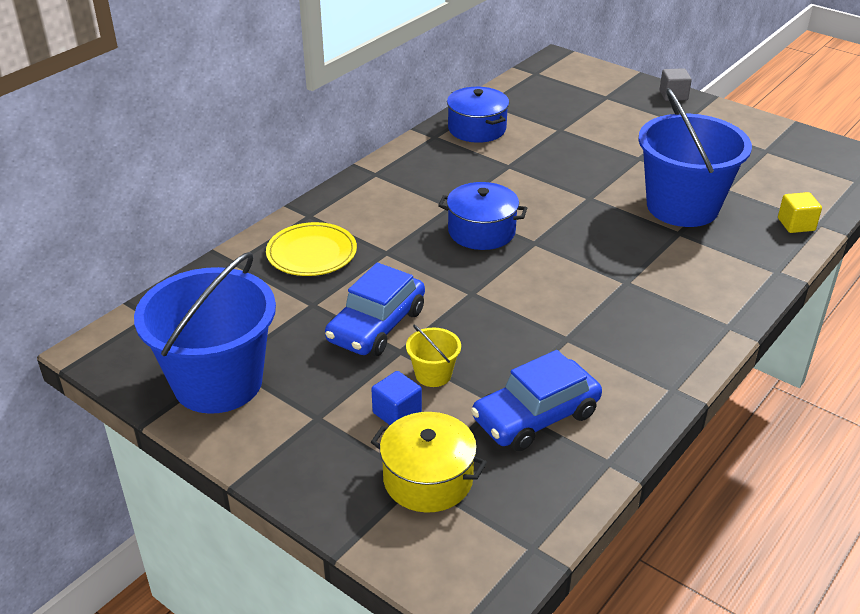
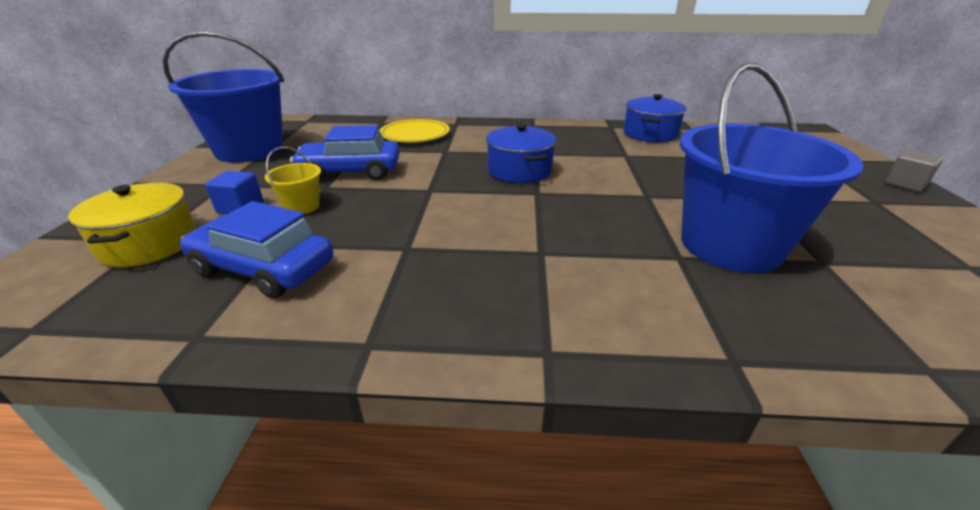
camera: 55 degrees right, 5 degrees down
yellow cube [778,192,822,233] -> none

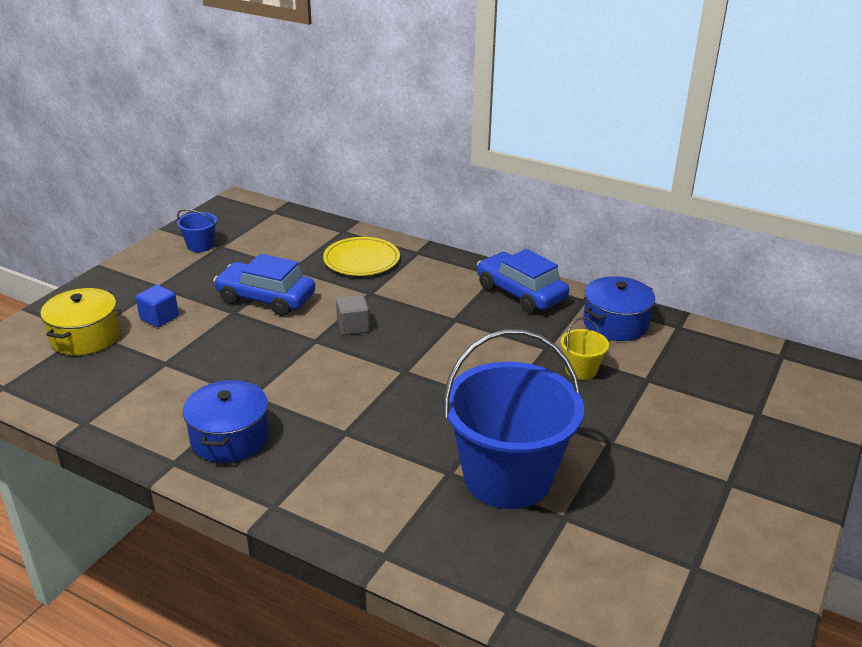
camera: 25 degrees right, 0 degrees up
blue bucket [162,31,284,162] -> blue bucket [177,209,217,252], size x0.42
blue car [180,201,333,298] -> blue car moved to [477,249,569,313]
yellow bucket [265,146,321,214] -> yellow bucket moved to [561,317,609,380]
blue pot [486,124,556,183] -> blue pot moved to [183,380,269,463]
grey cube [885,150,943,192] -> grey cube moved to [336,295,370,335]

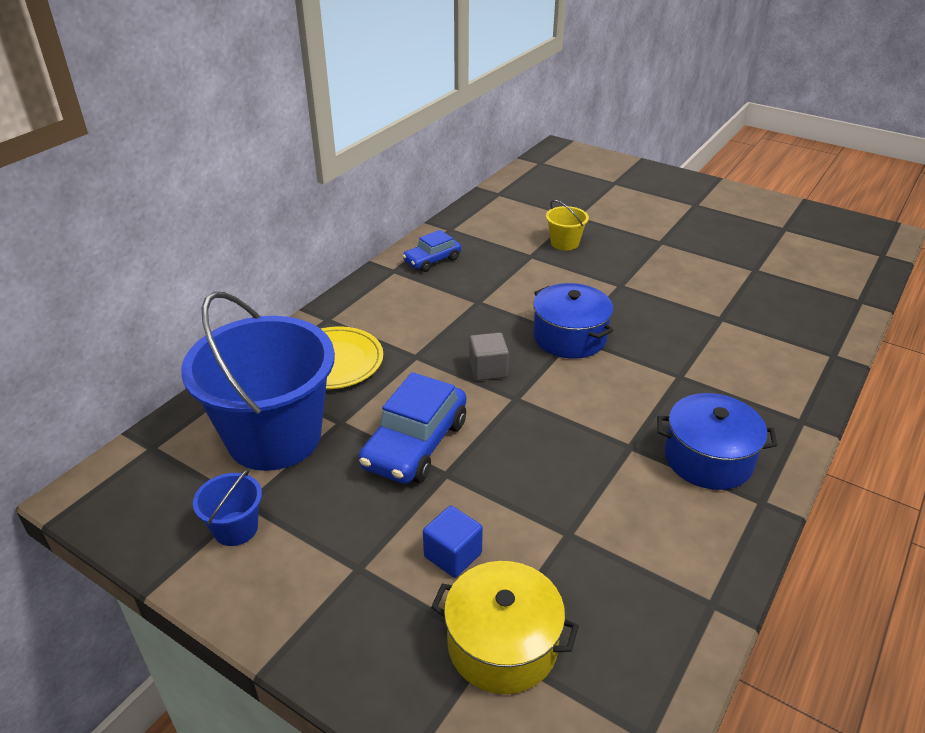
camera: 85 degrees left, 5 degrees up
blue bucket [443,329,584,509] -> blue bucket moved to [181,292,335,471]
blue car [477,249,569,313] -> blue car [402,230,461,272], size x0.59
blue pot [583,276,655,341] -> blue pot moved to [533,283,614,359]

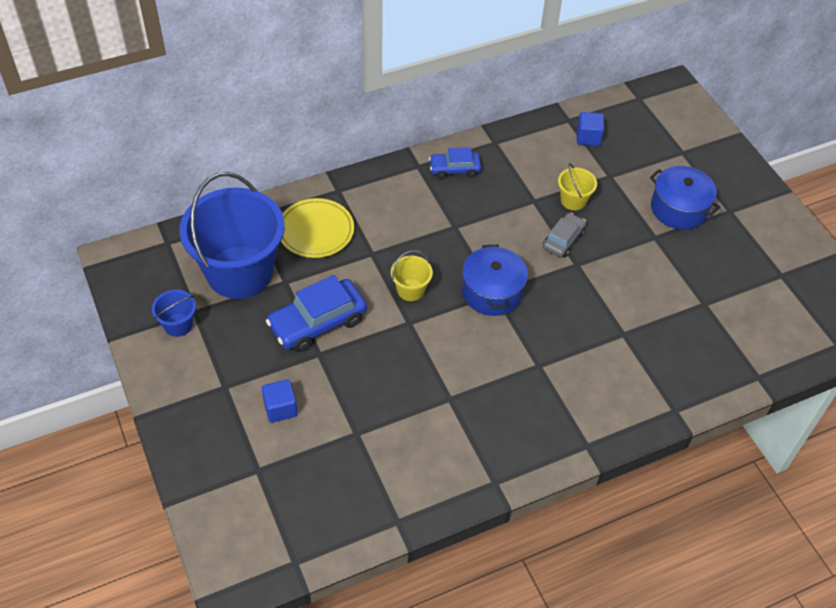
camera: 30 degrees right, 15 degrees up
yellow pot [431,561,579,694] -> none
grey cube [469,332,509,381] -> yellow bucket [391,251,433,301]
blue pot [657,393,777,490] -> blue pot moved to [650,166,720,230]
none -> grey car [543,213,586,257]
none -> blue cube [577,112,604,146]

